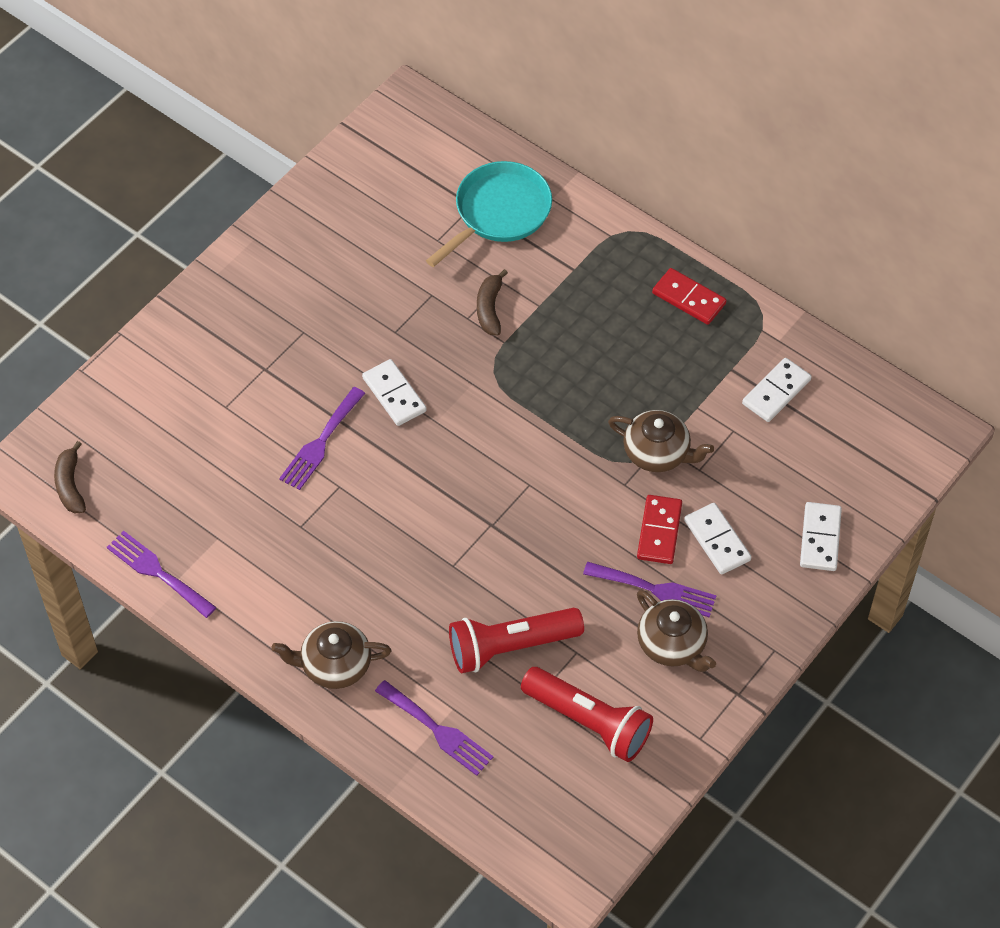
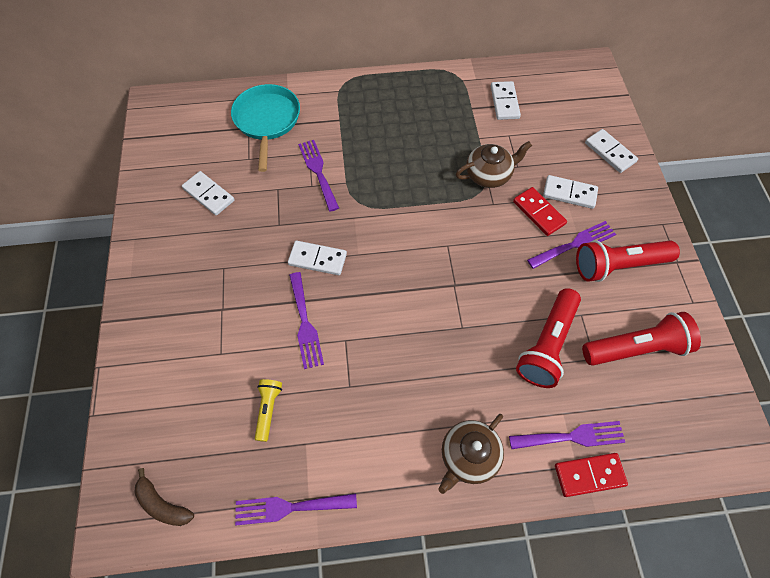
camera: 45 degrees left, 5 degrees up
brown banana [477,269,508,336] -> purple fork [298,140,339,212]
brown teapot [637,590,716,672] -> red flashlight [576,240,680,282]
red domino [652,268,727,325] -> red domino moved to [555,453,628,497]
none -> white domino [182,171,234,216]
none -> yellow flashlight [255,379,282,442]

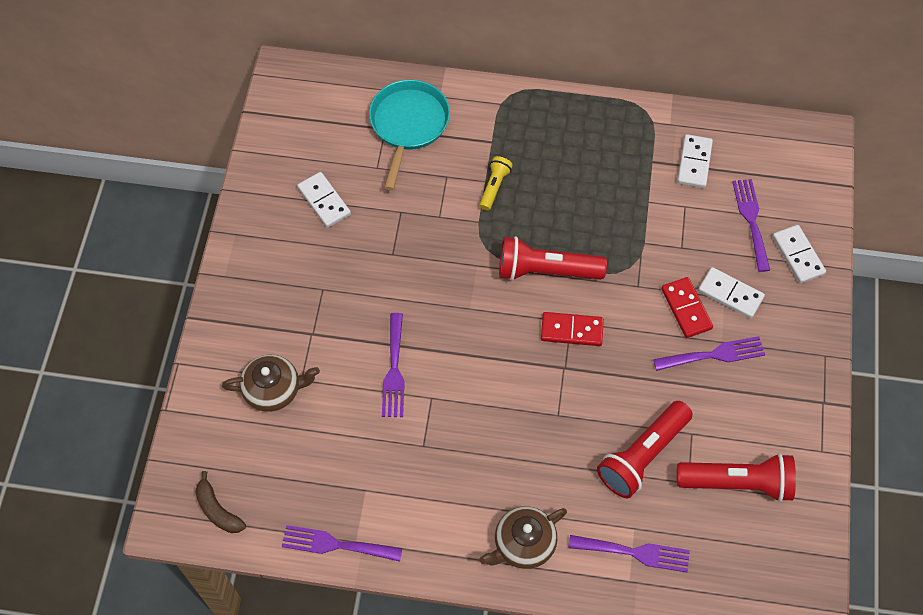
camera: 15 degrees right, 0 degrees up
yellow flashlight [255,379,282,442] -> yellow flashlight moved to [479,156,513,211]
white domino [288,241,347,275] -> none
purple fork [298,140,339,212] -> purple fork moved to [732,179,770,272]
brown teapot [456,141,532,188] -> brown teapot moved to [222,355,320,412]
red domino [555,453,628,497] -> red domino moved to [541,312,604,346]
red flashlight [576,240,680,282] -> red flashlight moved to [499,236,607,281]

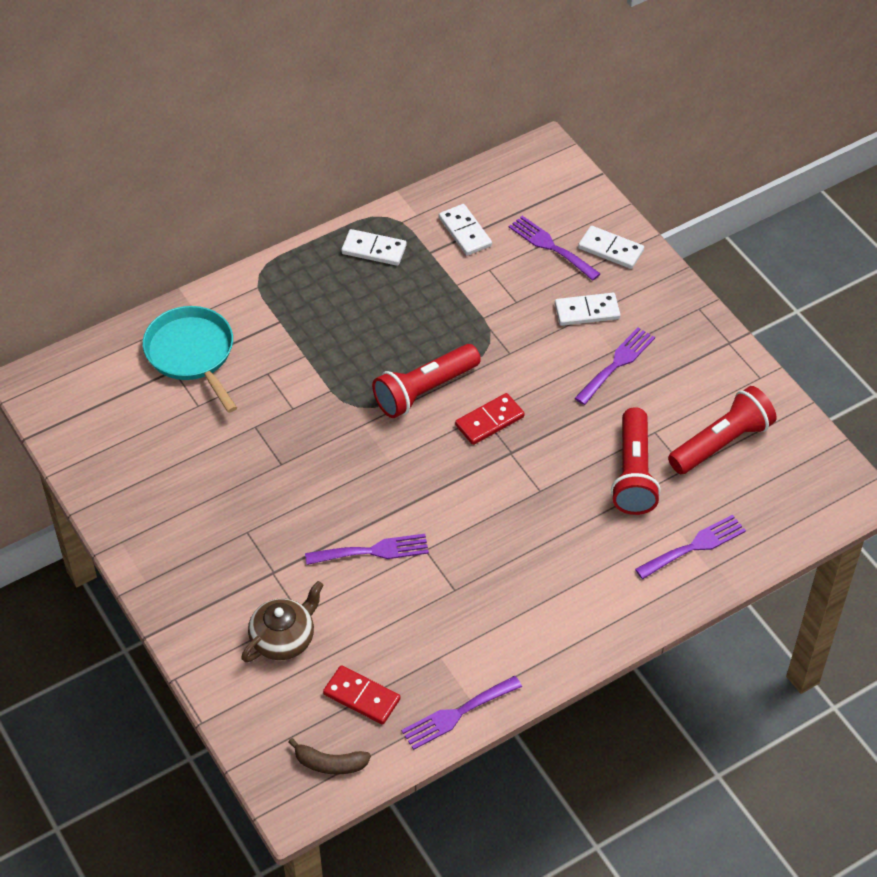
camera: 40 degrees left, 10 degrees down
white domino [297,172,351,228] -> white domino moved to [341,229,407,266]
purple fork [382,313,405,417] -> purple fork turned 60 degrees counterclockwise [305,534,429,565]
yellow flashlight [479,156,513,211] -> none
brown teapot [480,506,567,569] -> none
red domino [661,277,713,338] -> red domino moved to [323,665,401,725]

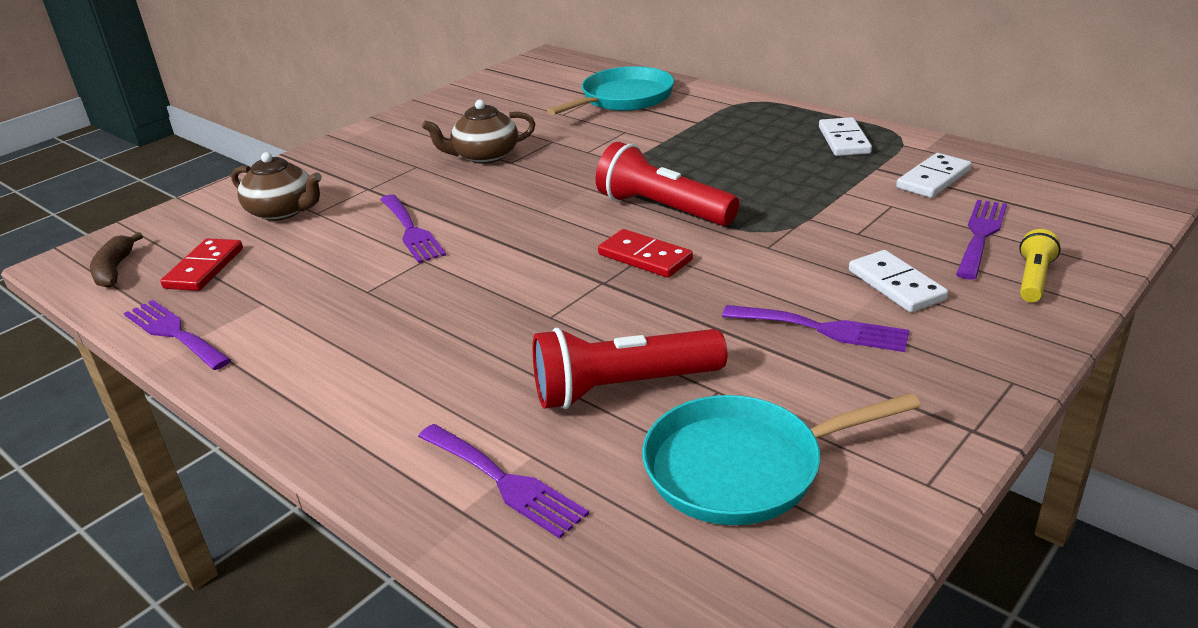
camera: 75 degrees right, 20 degrees down
white domino [578,226,644,269] -> yellow flashlight [1019,229,1061,302]
red flashlight [668,386,777,474] -> turquoise pan [642,393,921,525]
none -> brown teapot [422,100,535,164]

